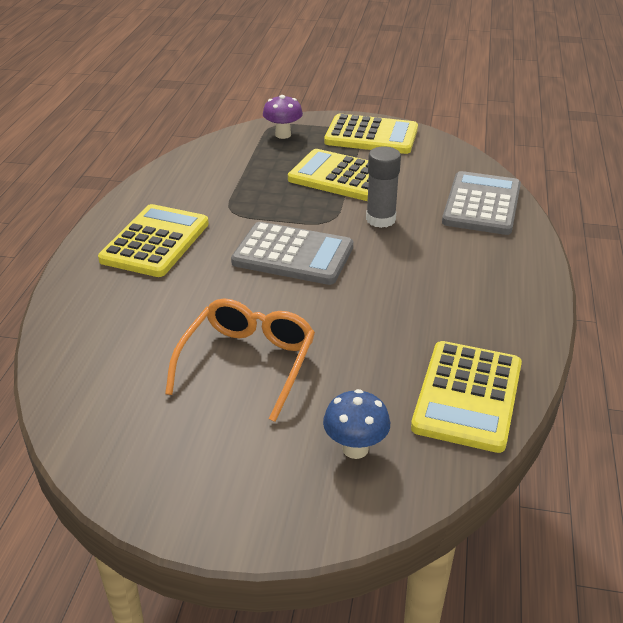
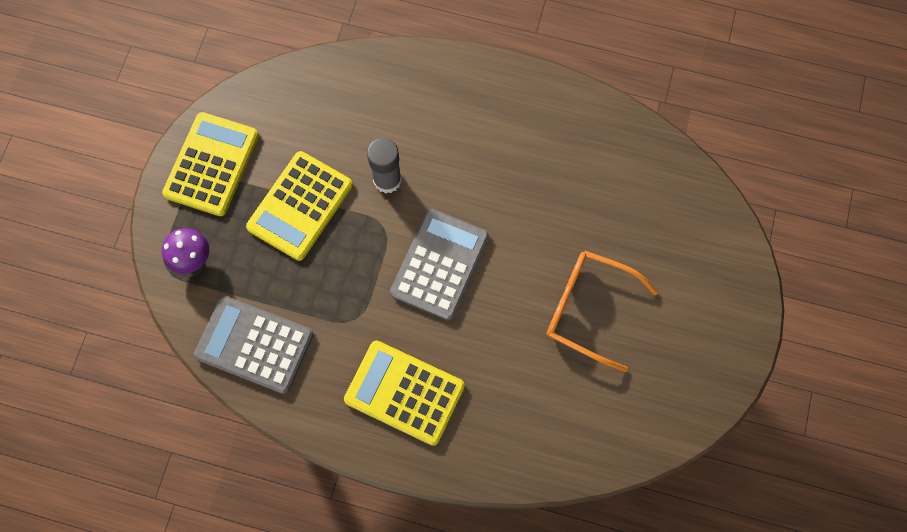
camera: 85 degrees left, 35 degrees up
blue mushroom [323,389,390,459] -> none
yellow calculator [411,341,522,453] -> none
grey calculator [442,171,521,235] -> grey calculator moved to [194,296,314,394]

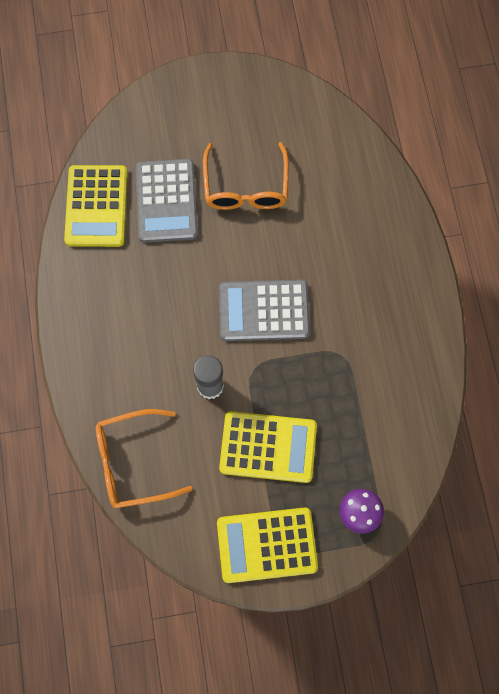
camera: 115 degrees left, 0 degrees up
grey calculator [194,296,314,394] -> grey calculator moved to [136,159,198,243]
yellow calculator [344,341,465,446] -> yellow calculator moved to [64,165,128,247]
none -> orange glasses [96,409,192,508]

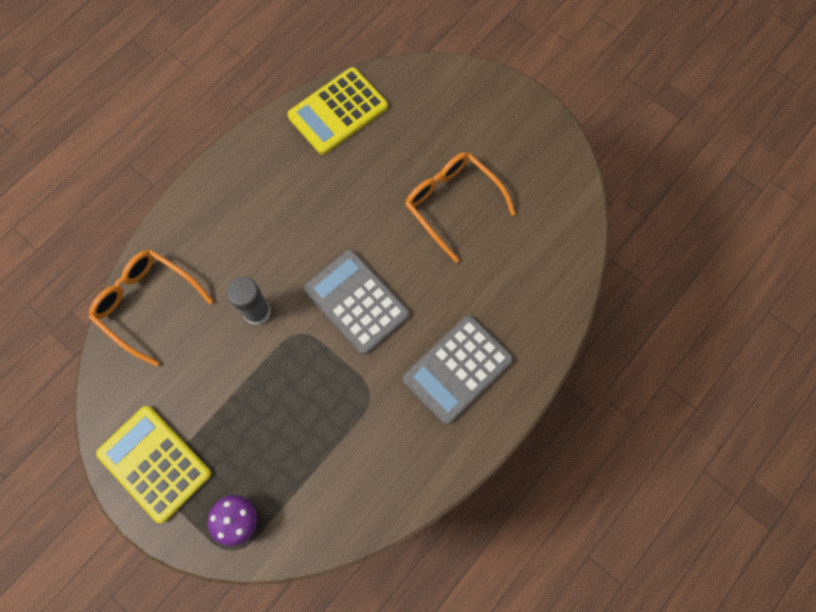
camera: 50 degrees right, 0 degrees up
grey calculator [136,159,198,243] -> grey calculator moved to [402,315,513,425]
orange glasses [203,142,289,210] -> orange glasses turned 90 degrees clockwise [405,152,516,263]
yellow calculator [219,411,317,483] -> none

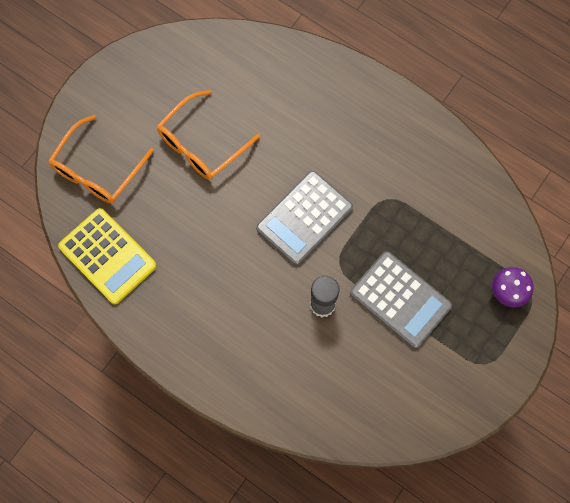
camera: 95 degrees left, 0 degrees up
orange glasses [89,249,213,367] -> orange glasses moved to [48,114,154,204]
yellow calculator [96,406,211,523] -> none
grey calculator [402,315,513,425] -> grey calculator moved to [350,251,452,348]

